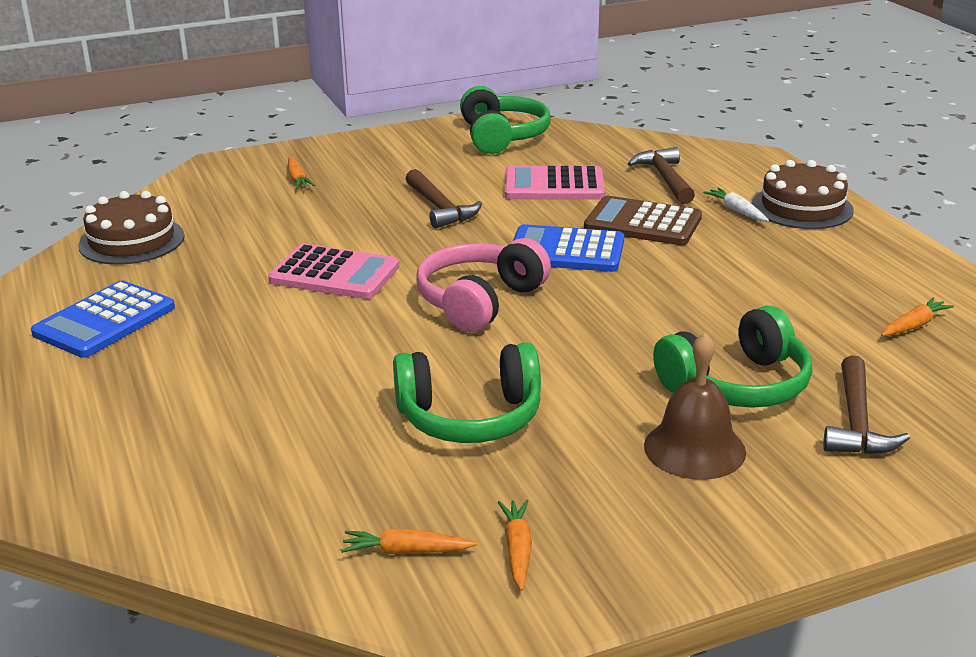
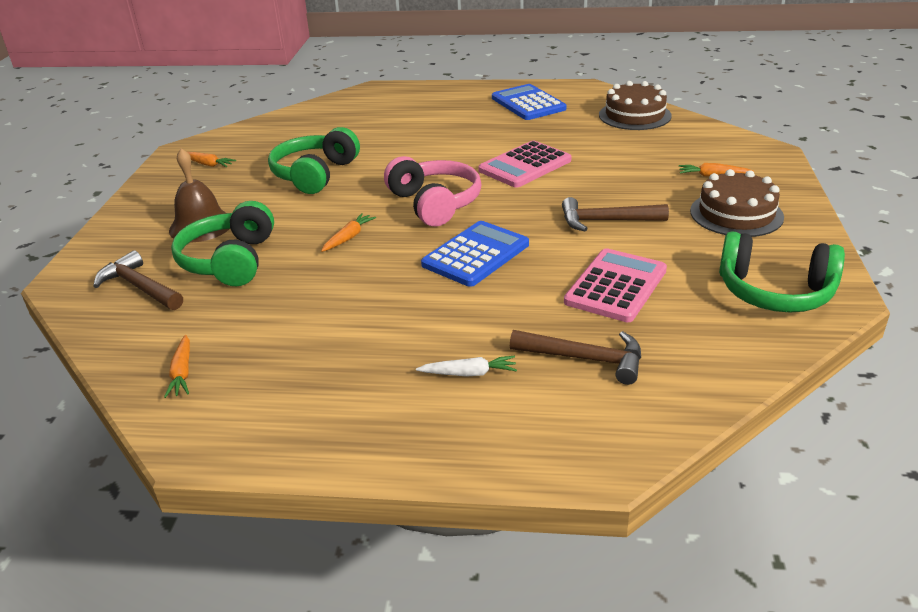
camera: 120 degrees right, 5 degrees up
orange carrot [341,529,478,554] -> orange carrot moved to [321,213,376,252]
brown calculator [584,196,702,245] -> none
brown cake [752,160,854,229] -> brown cake moved to [690,169,784,237]

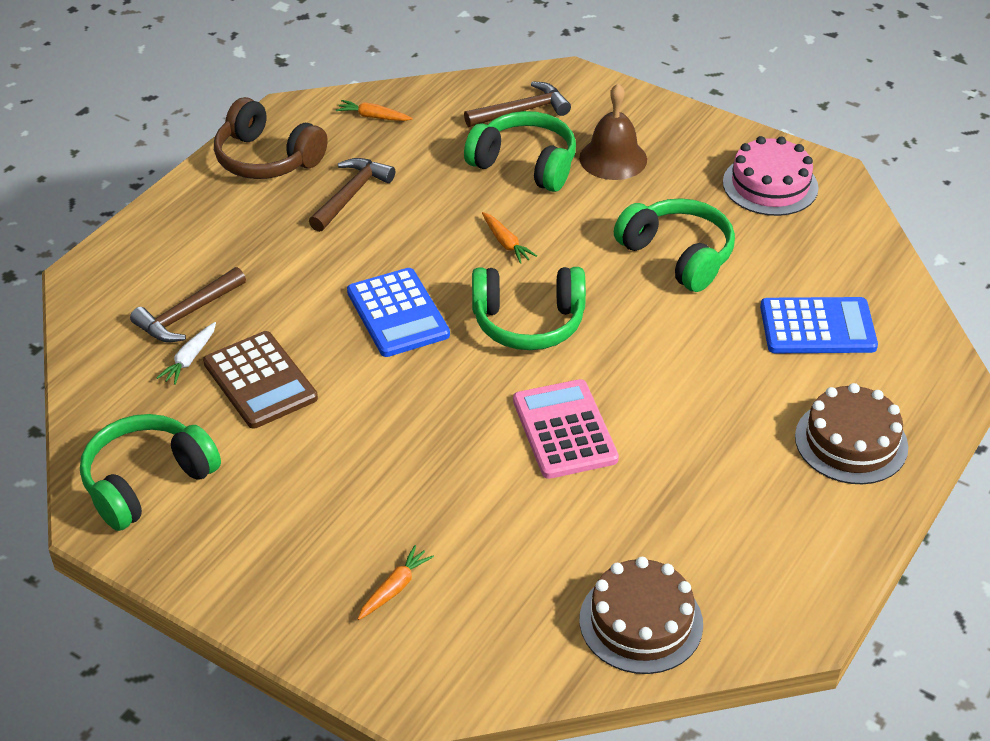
camera: 115 degrees right, 10 degrees up
orange carrot [188,152,236,167] -> pink cake [723,136,819,216]
pink headphones [384,156,482,227] -> green headphones [472,267,586,350]
white carrot [416,356,517,377] -> white carrot moved to [156,322,216,385]
blue calculator [492,84,566,120] -> blue calculator moved to [760,297,878,353]
brown hammer [562,197,669,231] -> brown hammer moved to [309,158,395,232]
pink calculator [564,248,667,322] -> brown calculator [203,331,318,429]
brown cake [690,169,784,237] -> brown cake moved to [795,383,908,484]
none -> brown headphones [214,97,328,179]

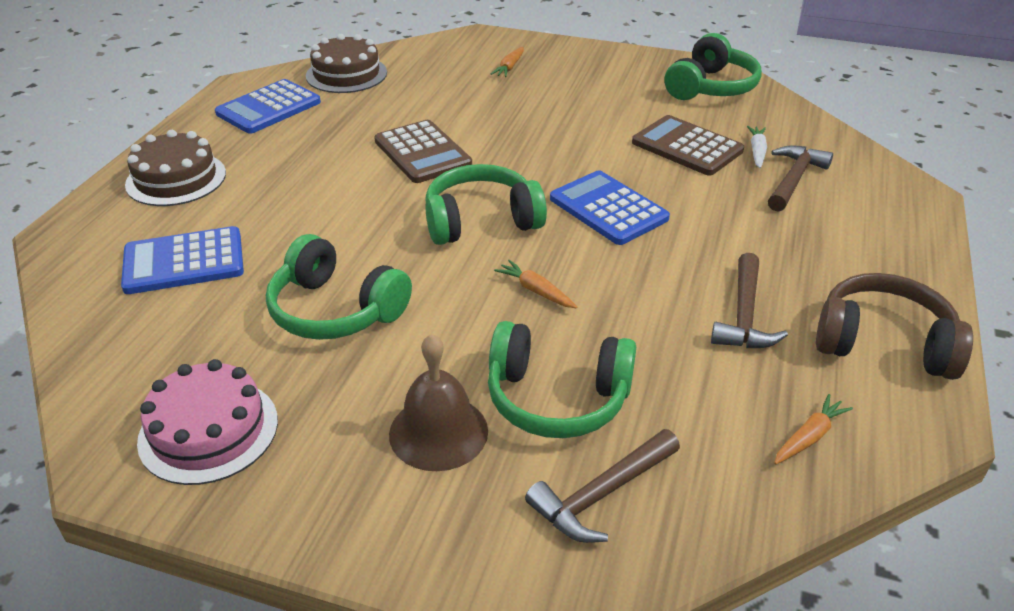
camera: 165 degrees right, 5 degrees down
orange carrot [336,100,413,121] -> orange carrot turned 45 degrees counterclockwise [774,394,853,464]
pink calculator [513,379,619,479] -> brown calculator [374,120,472,183]
none -> blue calculator [215,79,321,134]

